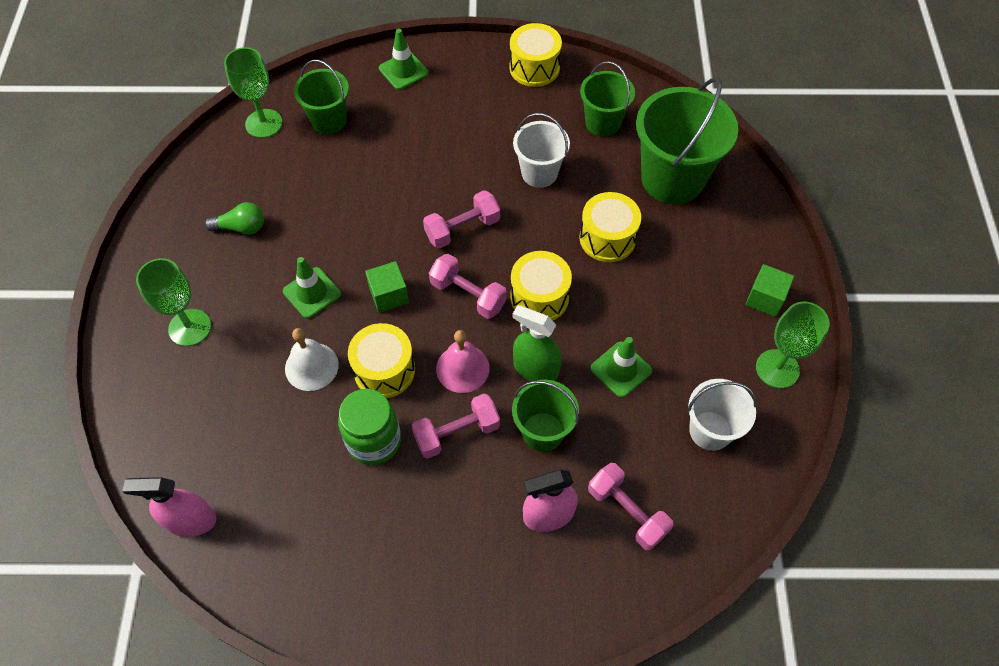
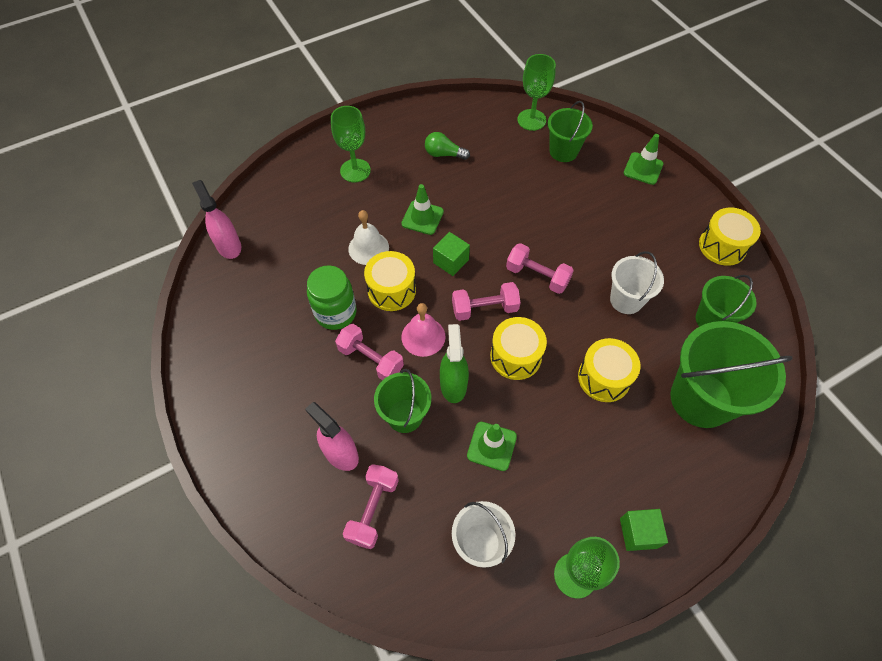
camera: 60 degrees right, 0 degrees up
green light bulb [204,202,264,234] -> green light bulb turned 135 degrees clockwise [425,132,470,160]
pink dumbbell [429,254,507,319] -> pink dumbbell turned 75 degrees clockwise [452,282,521,321]

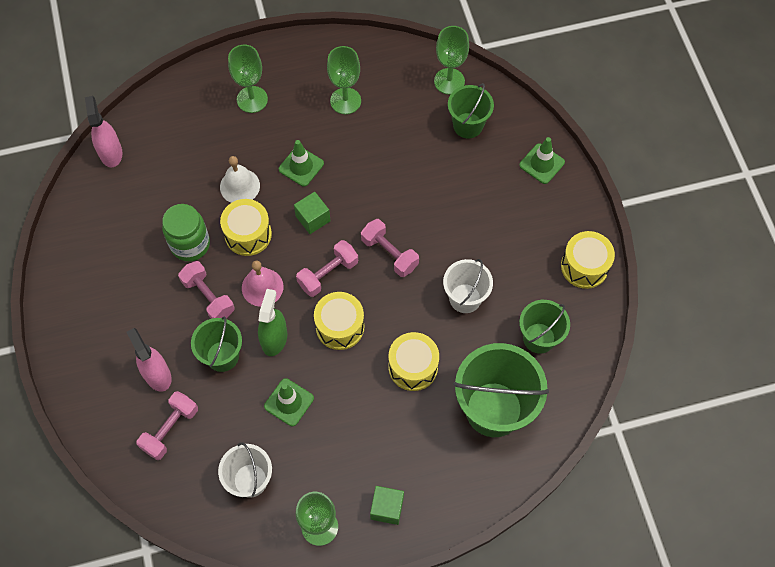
camera: 15 degrees right, 5 degrees up
green light bulb [425,132,470,160] -> green goblet [327,46,361,114]
pink dumbbell [452,282,521,321] -> pink dumbbell turned 45 degrees counterclockwise [296,240,358,297]

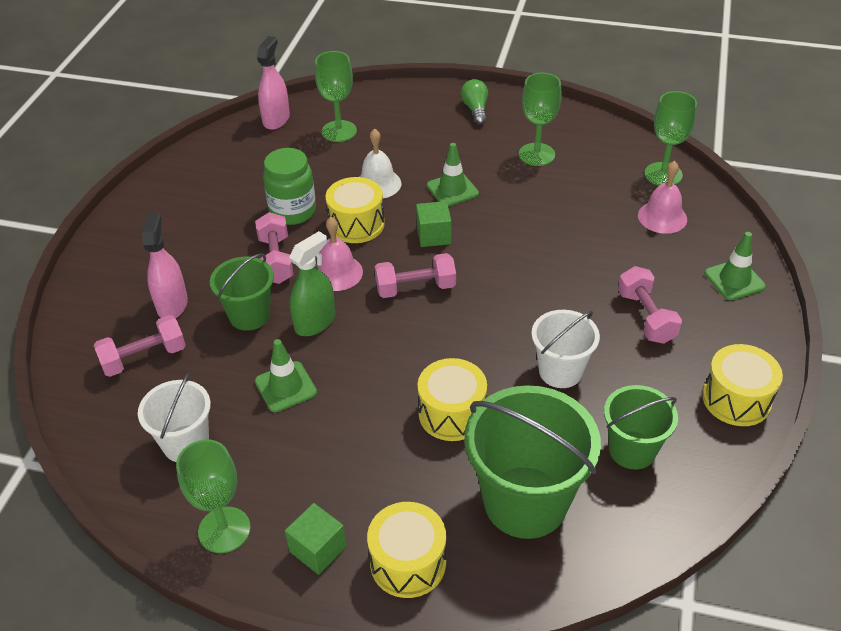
camera: 30 degrees right, 20 degrees down
green goblet [228,45,268,113] -> green goblet moved to [315,51,357,142]
yellow drum [314,292,364,350] -> yellow drum moved to [367,502,446,598]
pink dumbbell [361,219,419,277] -> pink dumbbell moved to [618,266,682,344]
green bucket [448,83,494,138] -> pink bell [638,161,687,234]
none -> green light bulb [461,79,488,125]

